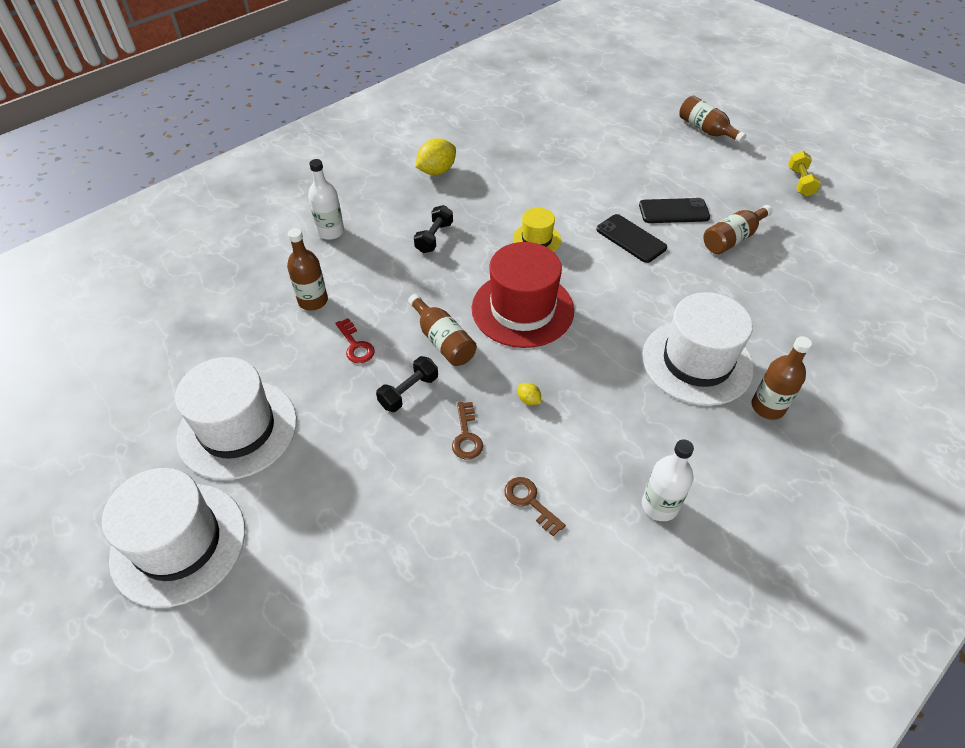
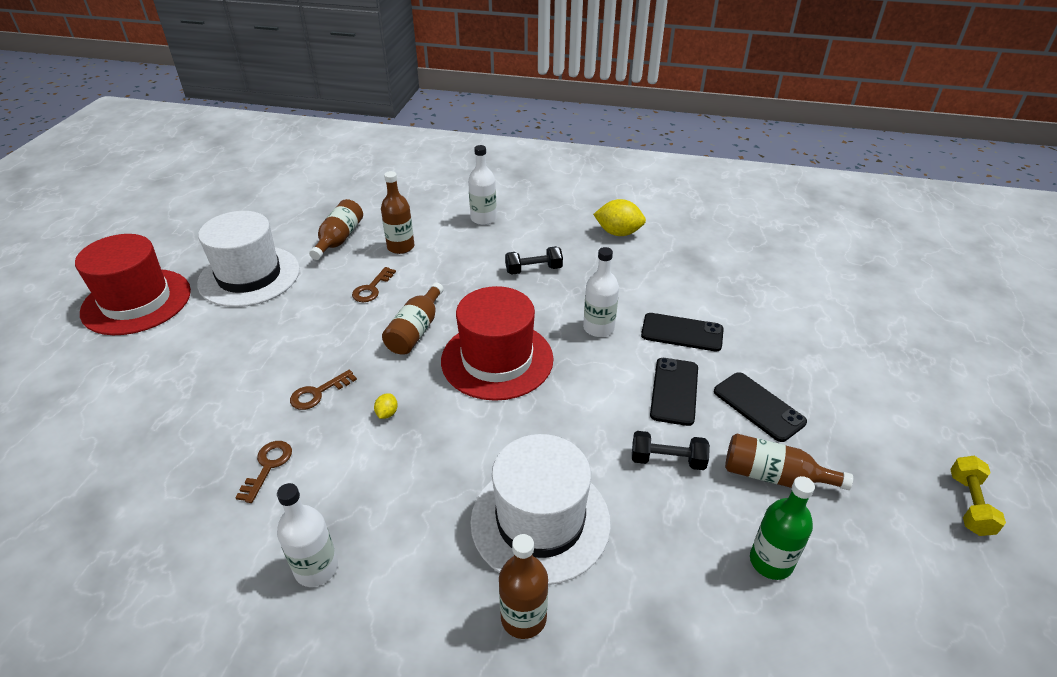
camera: 55 degrees right, 10 degrees down
white hat [102,468,245,608] -> red hat [75,234,191,335]
red key [335,318,375,363] -> brown key [352,267,396,302]
black dumbbell [376,356,438,412] -> black dumbbell moved to [632,431,710,470]
yellow hat [513,207,561,252] -> white bottle [583,247,619,337]
brown bottle [679,96,746,143] -> brown bottle moved to [309,199,363,260]
yellow dumbbell [788,151,821,197] -> yellow dumbbell turned 45 degrees counterclockwise [950,456,1006,536]
none -> black phone [641,313,724,352]
none -> green bottle [750,476,815,580]

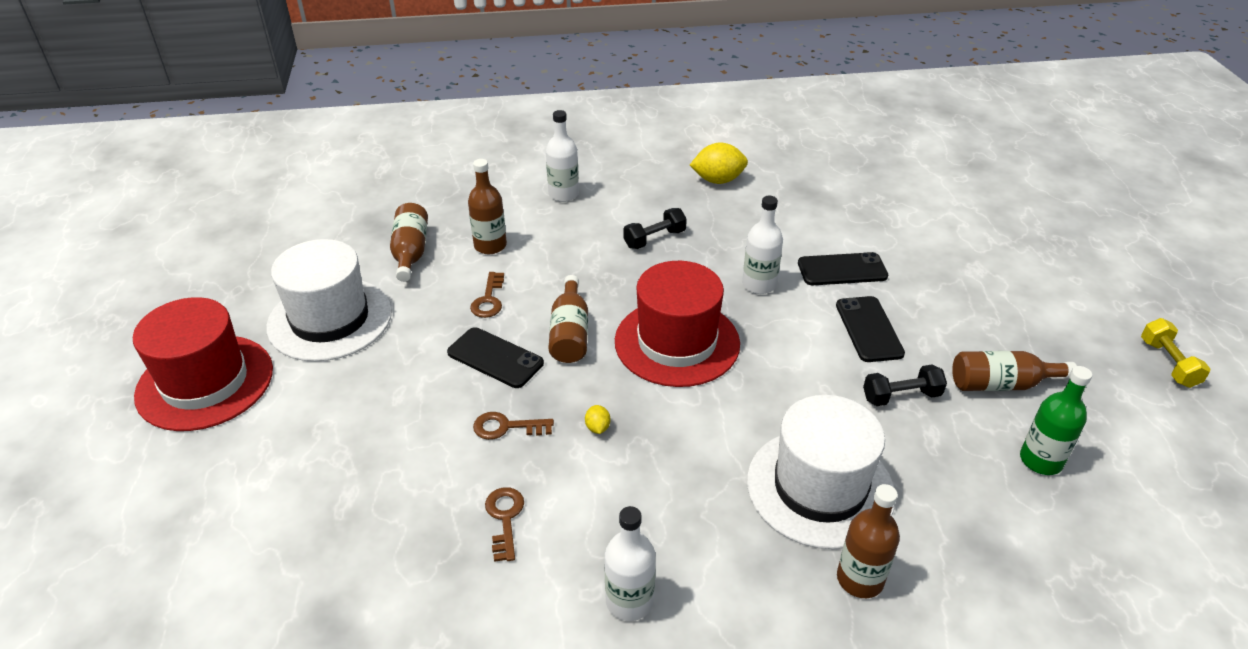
camera: 20 degrees left, 0 degrees up
brown key [290,370,357,410] -> brown key turned 60 degrees clockwise [473,412,554,440]
black phone [714,372,807,442] -> black phone moved to [447,327,544,388]

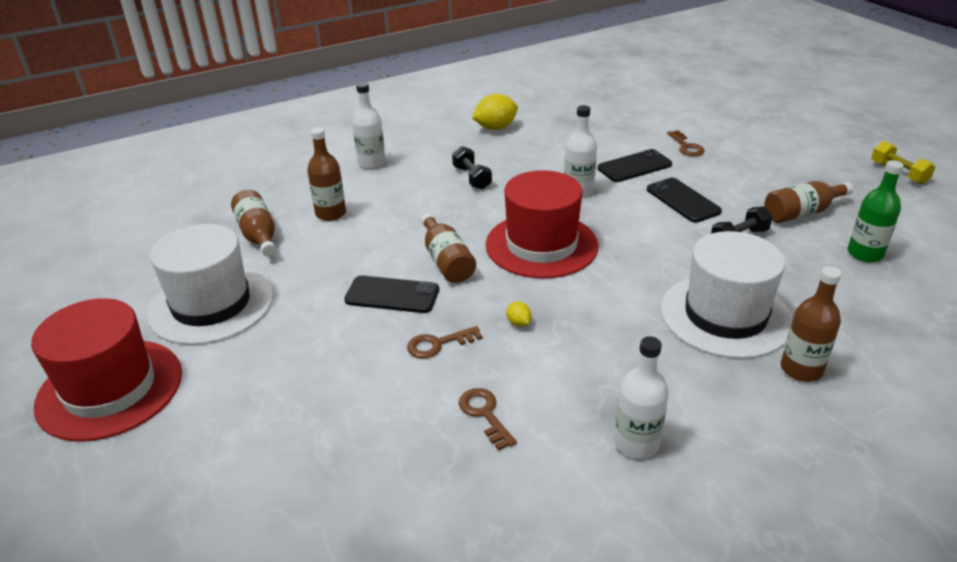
camera: 20 degrees left, 5 degrees down
brown key [470,272,504,318] -> brown key moved to [667,130,705,156]
black dumbbell [623,208,687,249] -> black dumbbell turned 60 degrees counterclockwise [452,146,492,190]

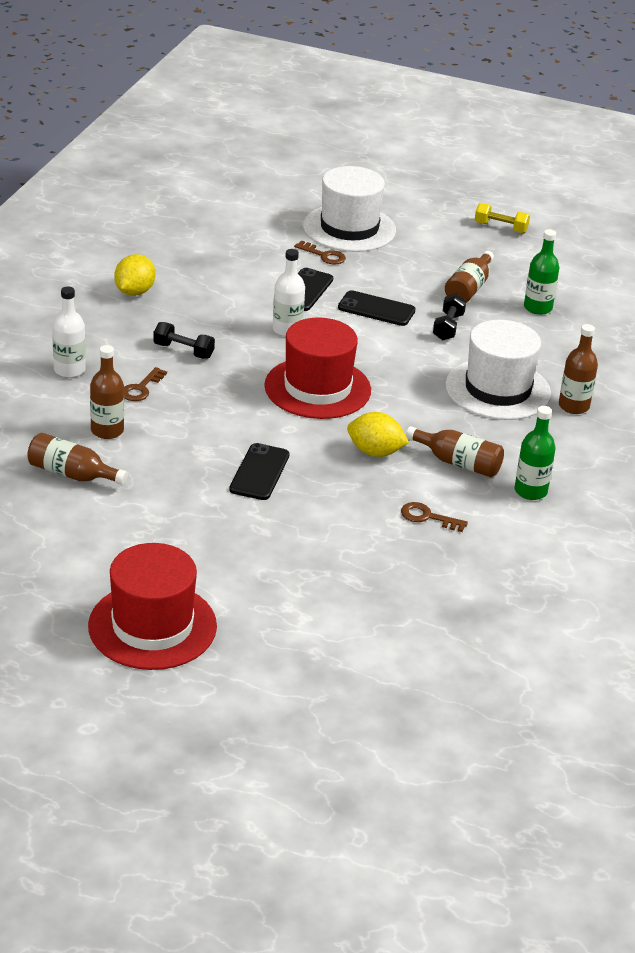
camera: 45 degrees left, 0 degrees up
white hat [147,224,274,345] -> white hat moved to [303,166,396,252]
black phone [344,275,439,313] -> black phone turned 45 degrees counterclockwise [229,443,289,500]
brown key [407,326,483,359] -> brown key moved to [124,367,167,401]
brown bottle [421,213,476,283] -> brown bottle moved to [406,426,504,477]
yellow lemon [506,301,531,327] -> yellow lemon [347,412,409,457], size x2.14
white bottle [614,336,669,459] -> green bottle [514,406,556,500]

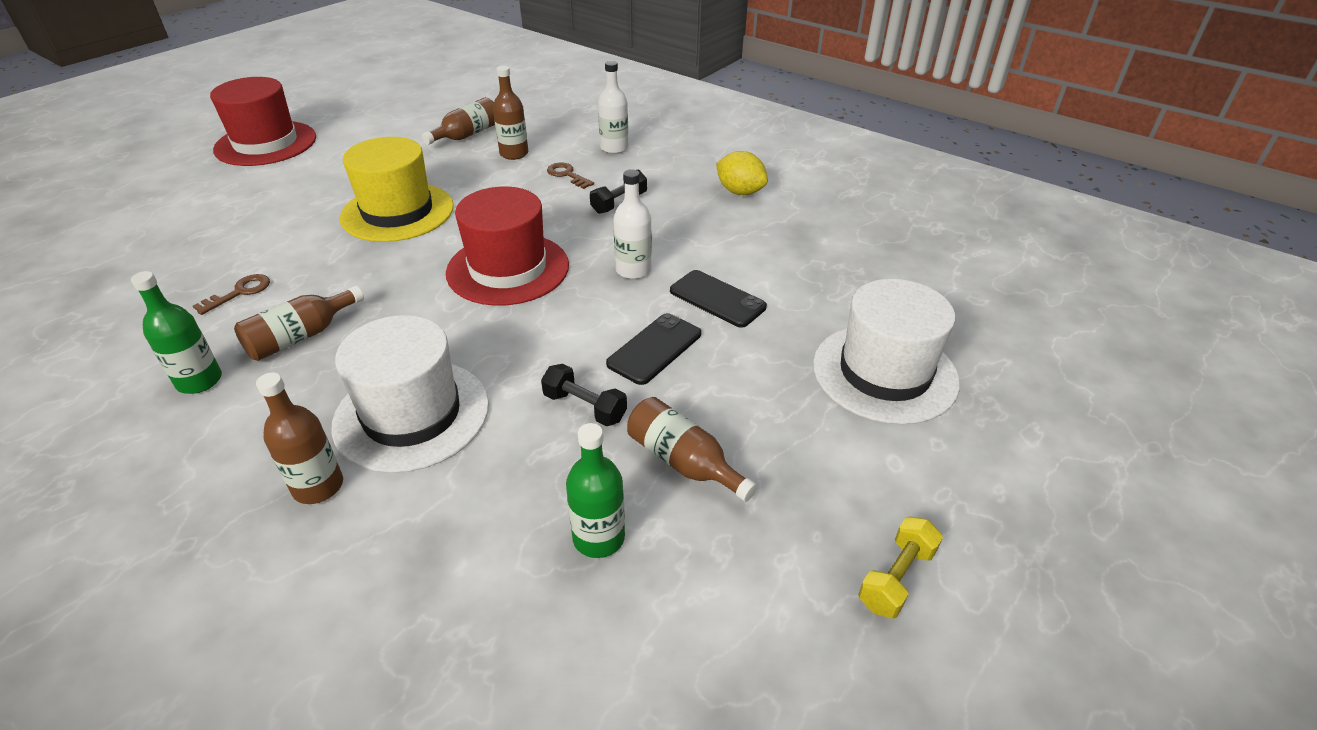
camera: 110 degrees right, 5 degrees up
black phone [229,443,289,500] -> yellow hat [340,137,454,242]
brown key [294,240,346,265] -> none
yellow lemon [347,412,409,457] -> none

